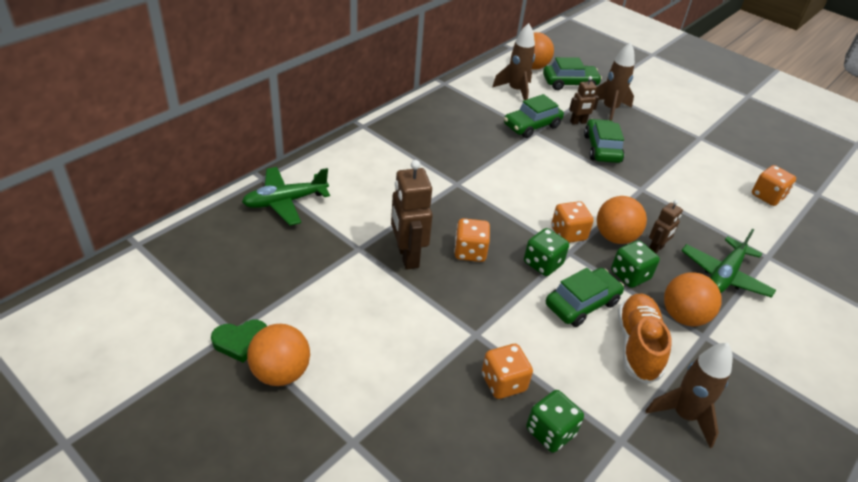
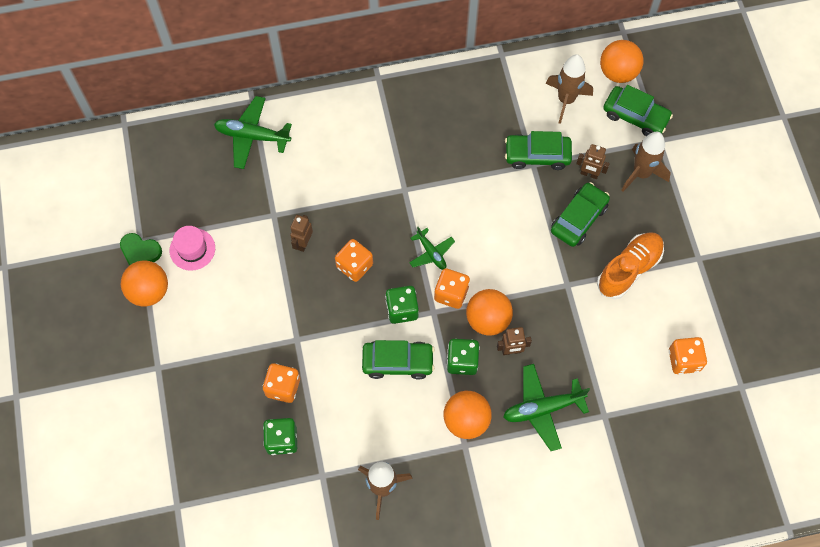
camera: 40 degrees right, 25 degrees up
brown robot [391,160,433,270] -> brown robot [290,215,313,252], size x0.56
orange shoe [618,294,672,384] -> orange shoe moved to [597,232,664,299]
none -> pink hat [170,226,215,271]
none -> green plane [409,227,455,270]

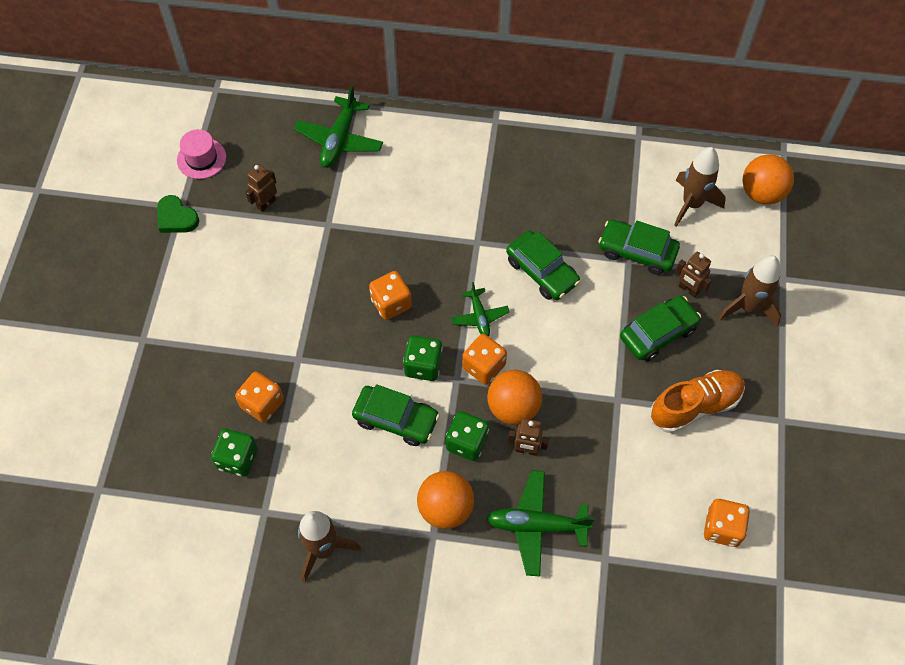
camera: 20 degrees right, 5 degrees down
orange ball [121,261,168,306] -> none
pink hat [170,226,215,271] -> pink hat moved to [177,129,226,179]
green plane [214,96,292,169] -> green plane turned 105 degrees counterclockwise [294,85,383,168]
brown robot [290,215,313,252] -> brown robot moved to [245,164,277,212]
green car [603,85,673,136] -> green car moved to [506,231,580,300]

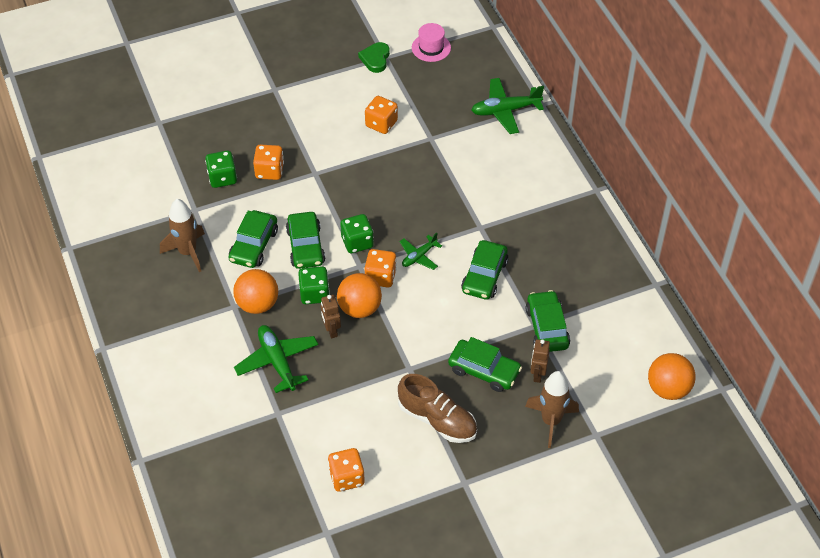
camera: 60 degrees right, 10 degrees down
brown robot [245,164,277,212] -> none
orange dice [369,271,412,320] -> orange dice moved to [365,96,398,134]
orange shoe [650,370,745,433] -> brown shoe [398,374,477,443]
brown rocket [674,147,726,227] -> none
none -> green car [229,210,278,268]

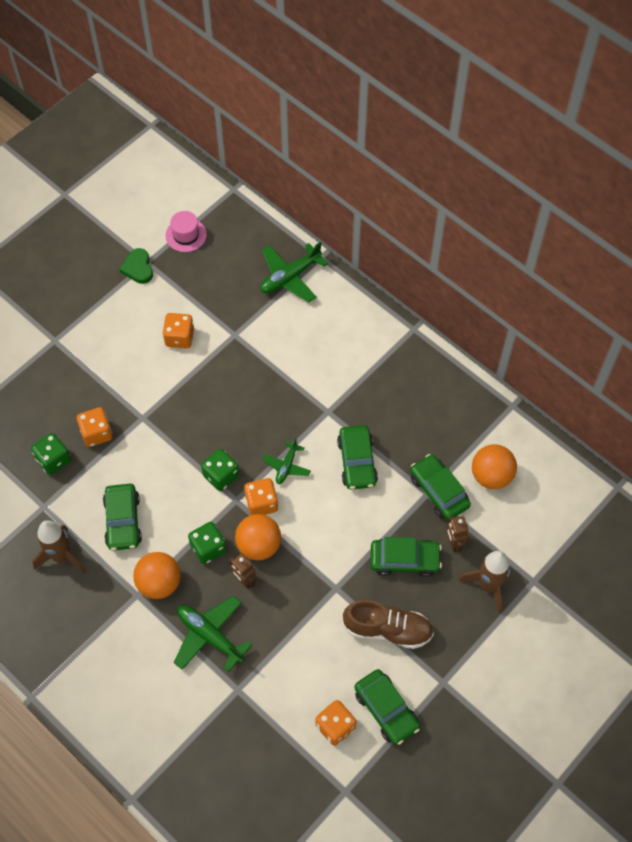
camera: 25 degrees left, 10 degrees up
green car [286,212,325,269] -> green car moved to [355,669,420,745]
orange ball [648,353,696,400] -> orange ball moved to [472,444,517,489]

